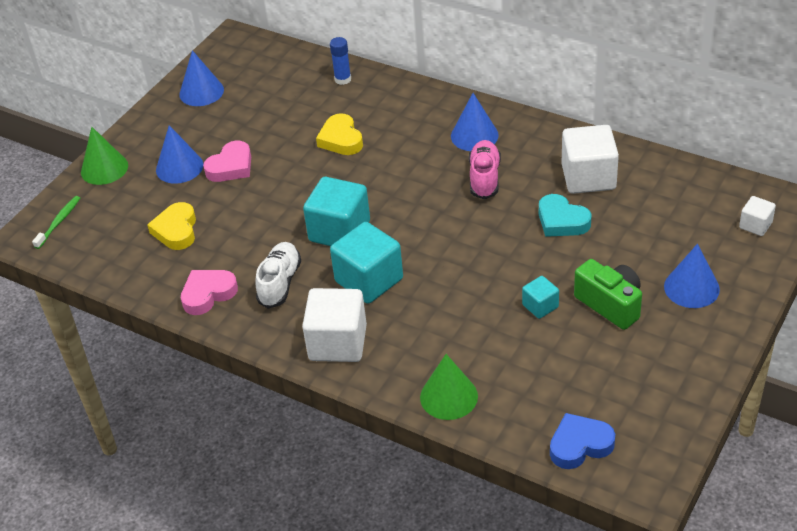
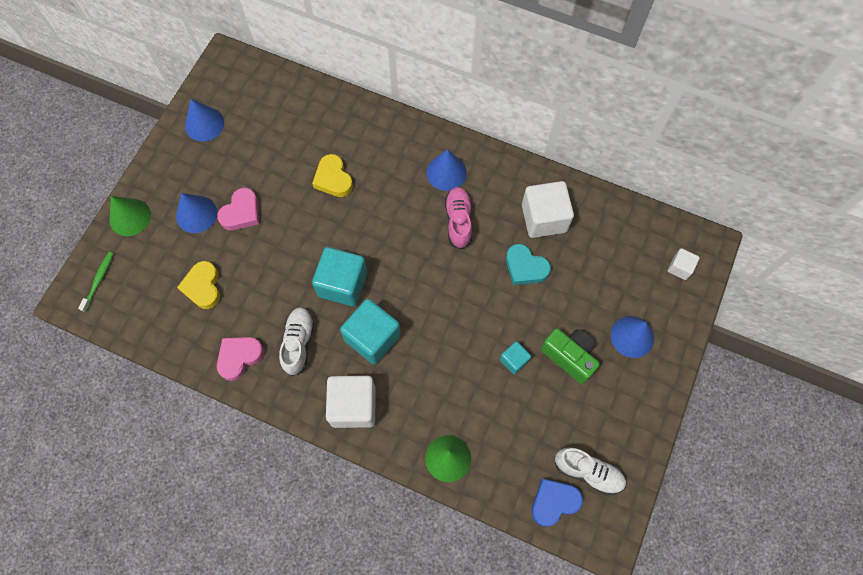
camera: 10 degrees left, 25 degrees up
blue glue stick [330,37,351,85] -> none
none -> white shoe [554,447,626,495]

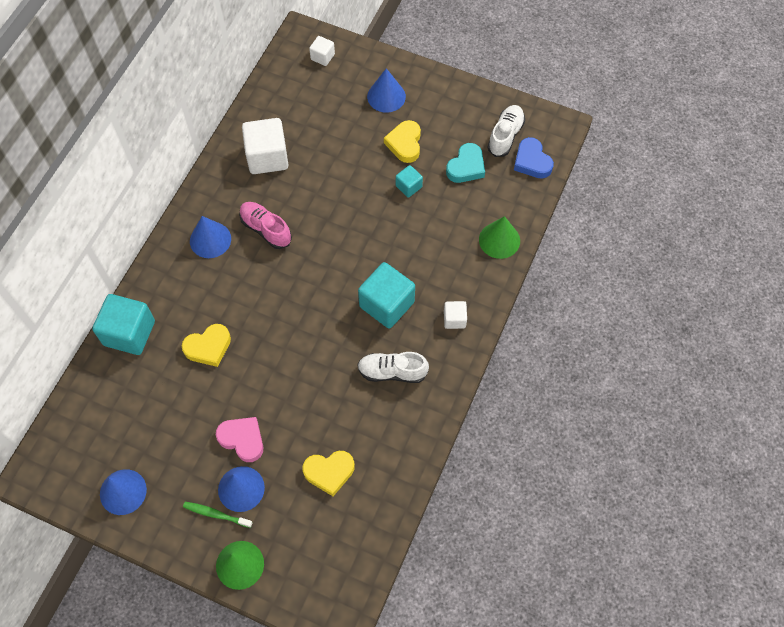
camera: 90 degrees left, 5 degrees down
green toothbrush [78,252,114,312] -> green toothbrush moved to [183,502,253,528]
pink heart [217,337,264,381] -> none
turquoise cube [312,247,367,306] -> turquoise cube moved to [92,294,155,355]
white cube [326,376,376,428] -> white cube [444,301,467,329], size x0.51
pink shoe [445,187,472,249] -> pink shoe turned 45 degrees clockwise [239,202,292,249]
turquoise heart [506,244,551,285] -> turquoise heart moved to [446,143,485,183]
green camera [541,328,600,384] -> yellow heart [384,120,421,163]

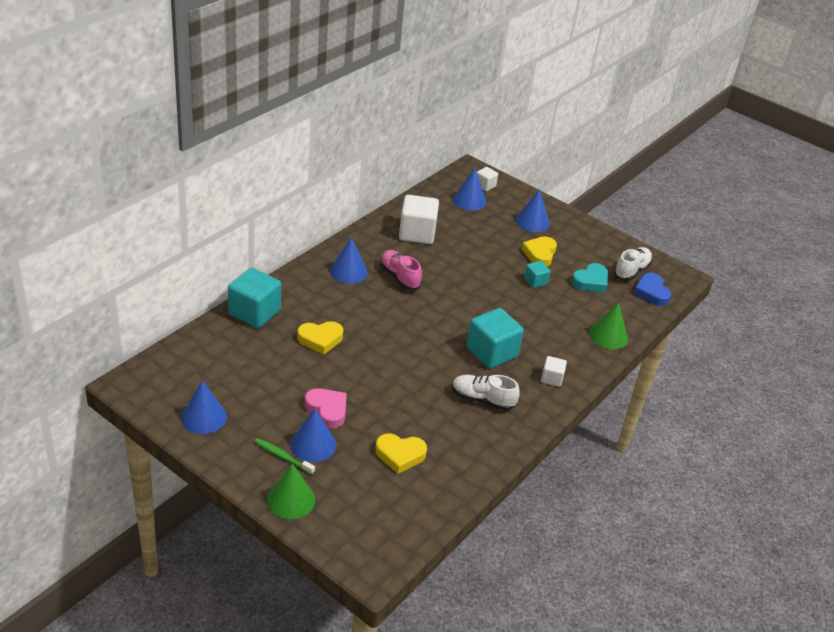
camera: 10 degrees right, 25 degrees down
none -> blue cone [453,168,486,211]

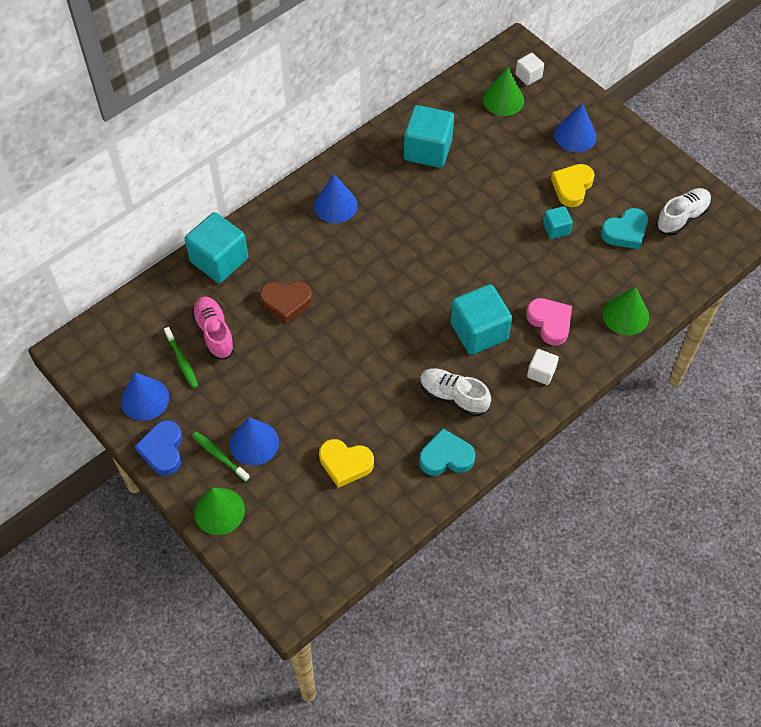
camera: 15 degrees right, 20 degrees up
yellow heart [297,321,343,355] -> brown heart [260,281,312,323]
pink heart [305,388,347,428] -> pink heart moved to [526,298,572,345]
pink shoe [380,250,422,290] -> pink shoe moved to [192,296,235,360]
white cube [399,195,439,244] -> turquoise cube [404,105,454,168]
blue cone [453,168,486,211] -> green cone [483,67,524,116]
blue heart [634,273,671,306] -> blue heart moved to [135,420,182,476]
none -> green toothbrush [164,327,198,388]
none -> turquoise heart [419,429,475,476]

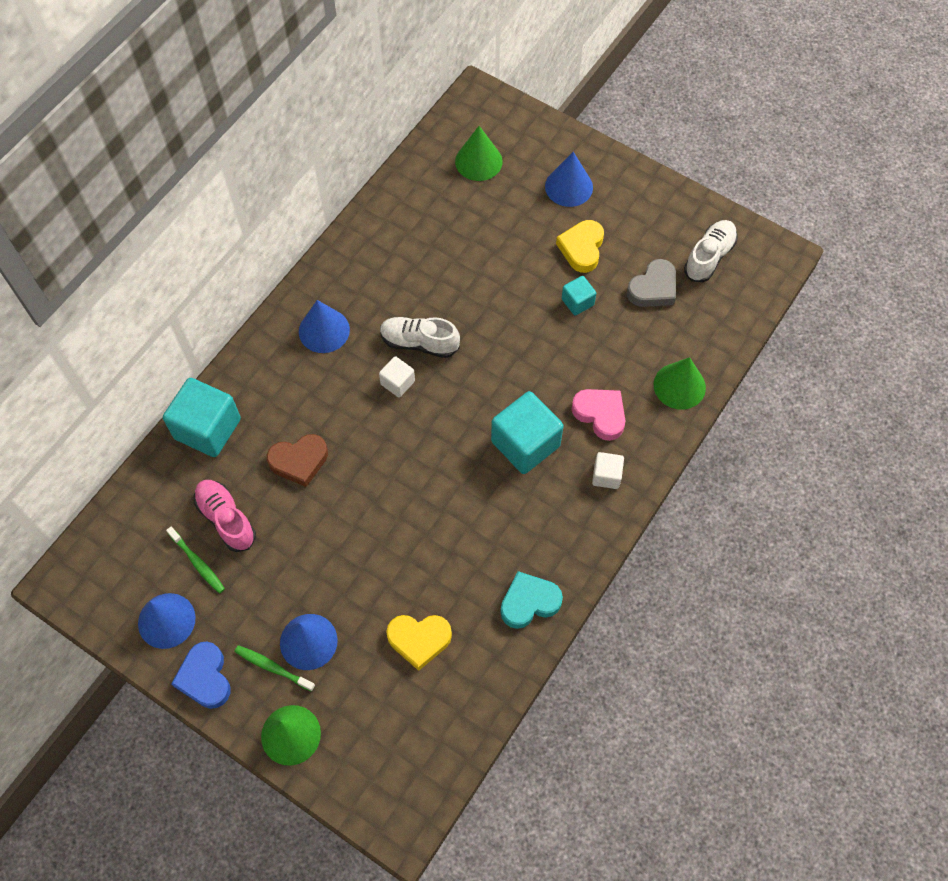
camera: 15 degrees left, 5 degrees up
turquoise cube [404,105,454,168] -> none
white shoe [420,368,491,417] -> white shoe moved to [380,317,460,358]
white cube [515,53,544,86] -> white cube moved to [379,356,415,397]
turquoise heart [601,208,648,249] -> grey heart [627,259,676,307]

